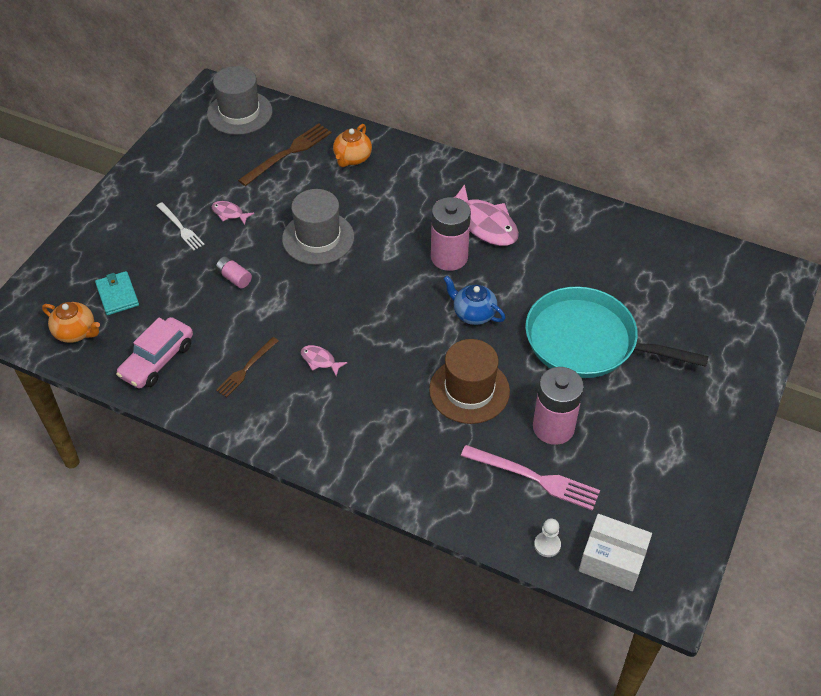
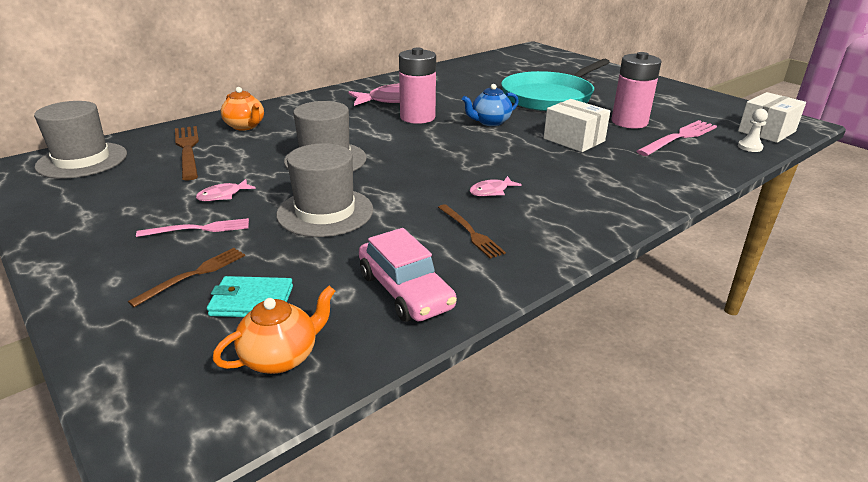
camera: 65 degrees left, 20 degrees down
white fork [157,202,205,250] -> pink fork [136,218,249,237]
pink battery [216,256,252,288] -> grey hat [276,143,373,237]
brown hat [429,339,510,424] -> white box [544,99,610,152]
none -> brown fork [128,248,245,307]

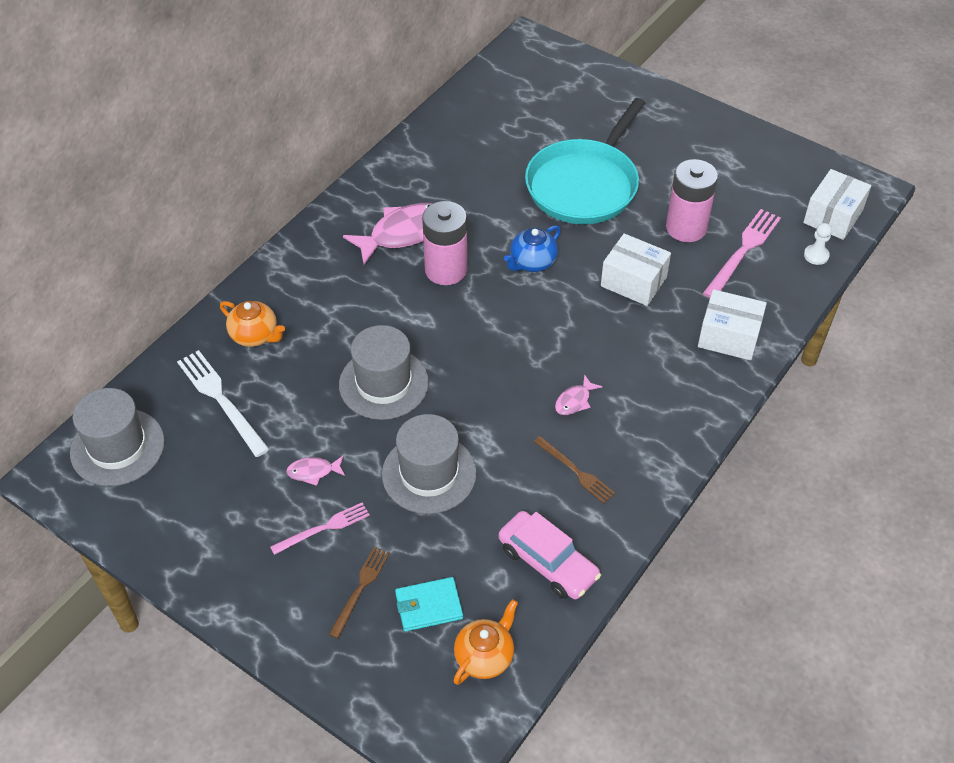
camera: 15 degrees left, 20 degrees up
brown fork [175,126,199,180] -> white fork [177,350,269,457]
pink fish [196,179,256,201] -> pink fish turned 45 degrees clockwise [286,455,345,486]
none -> white box [698,289,767,360]

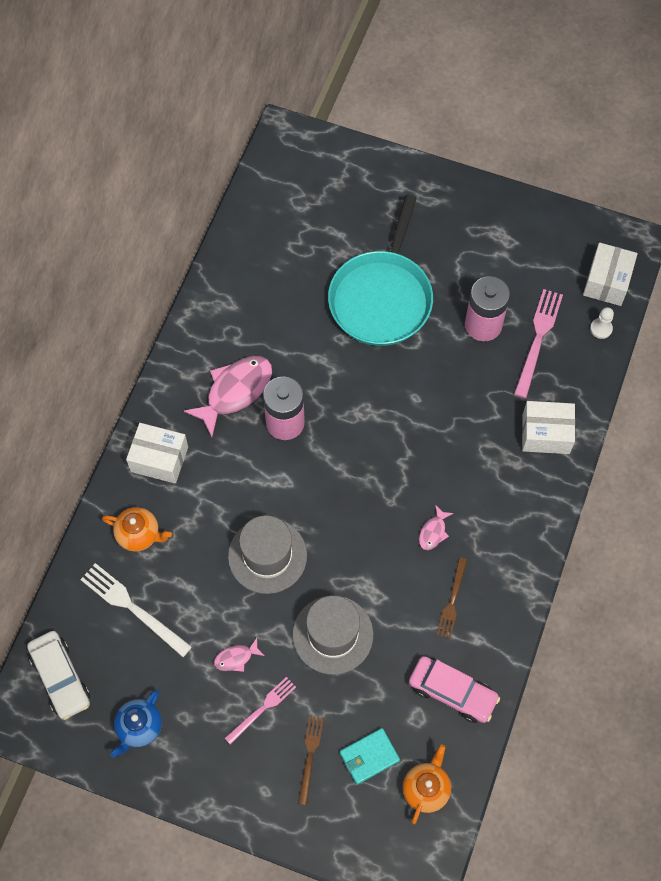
camera: 15 degrees left, 15 degrees up
grey hat [70,388,165,486] -> white car [27,631,90,720]
blue teapot [504,225,561,272] -> blue teapot moved to [110,690,162,757]
brown fork [534,436,615,504] -> brown fork turned 75 degrees clockwise [437,557,467,639]
white box [601,233,671,306] -> white box moved to [126,423,188,484]

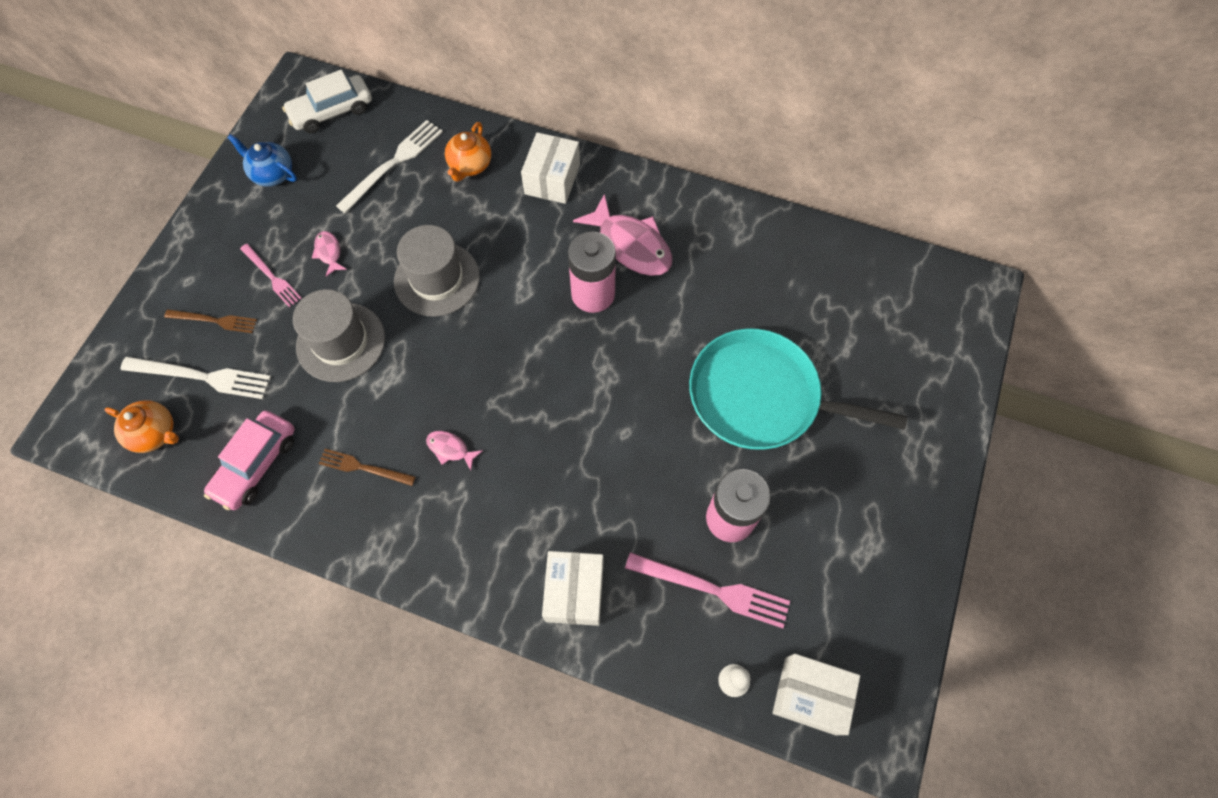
camera: 90 degrees right, 0 degrees up
turquoise wallet [340,728,400,785] -> white fork [120,357,271,399]

